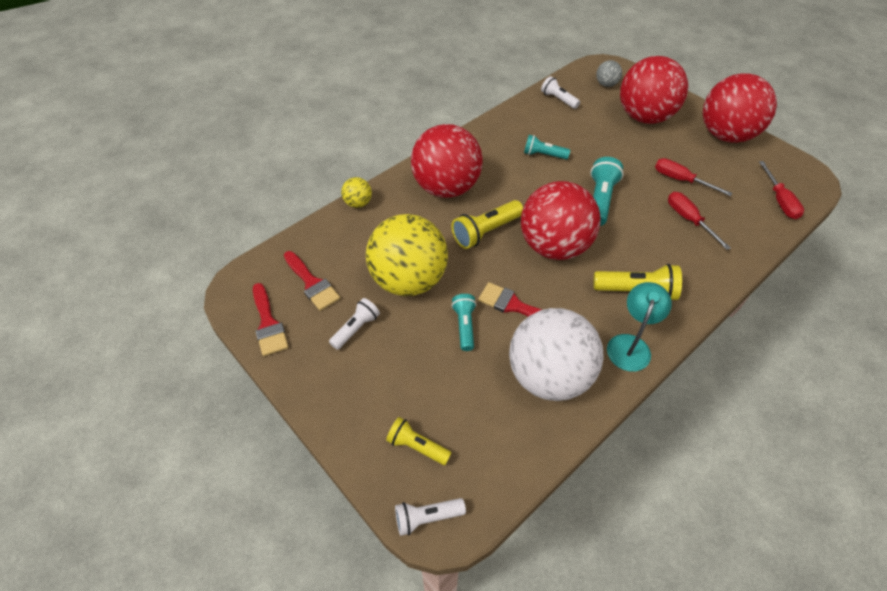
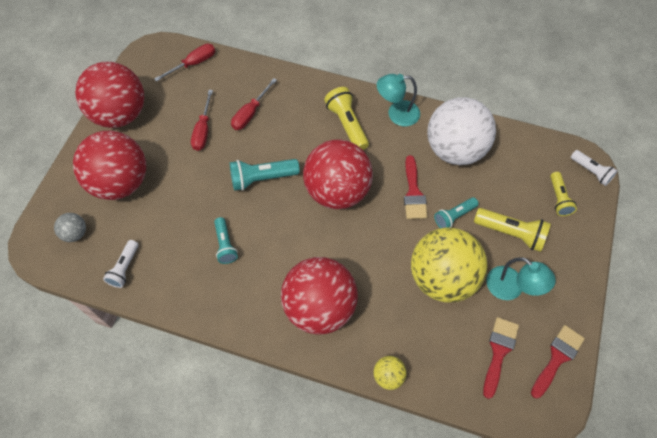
camera: 120 degrees left, 10 degrees up
white flashlight [329,298,380,350] -> turquoise lamp [486,257,556,300]
yellow flashlight [452,200,523,249] -> yellow flashlight moved to [474,208,551,252]

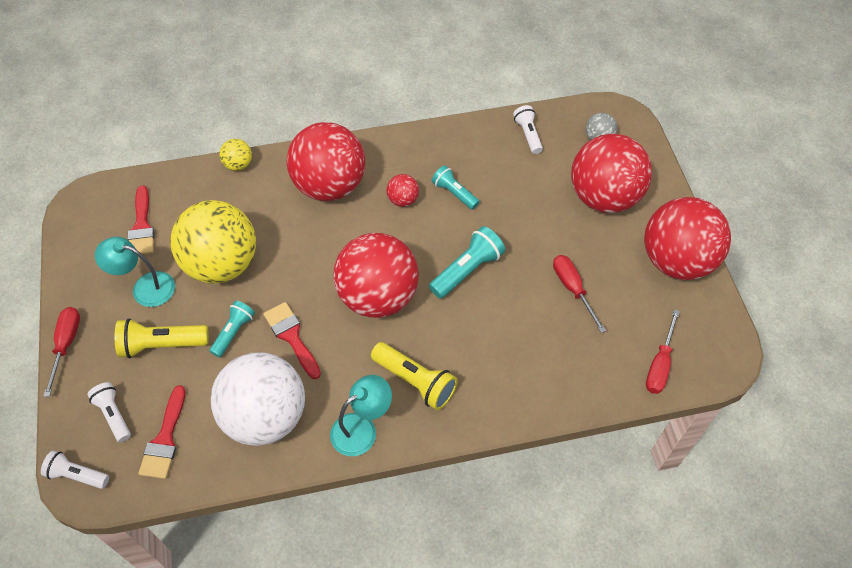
camera: 150 degrees right, 5 degrees down
red screwdriver [231,78,277,130] -> red screwdriver moved to [43,307,80,397]
red brush [531,325,585,398] -> red brush moved to [138,385,186,479]
yellow flashlight [550,172,577,216] -> white flashlight [87,382,131,442]
none -> red ball [387,174,419,207]

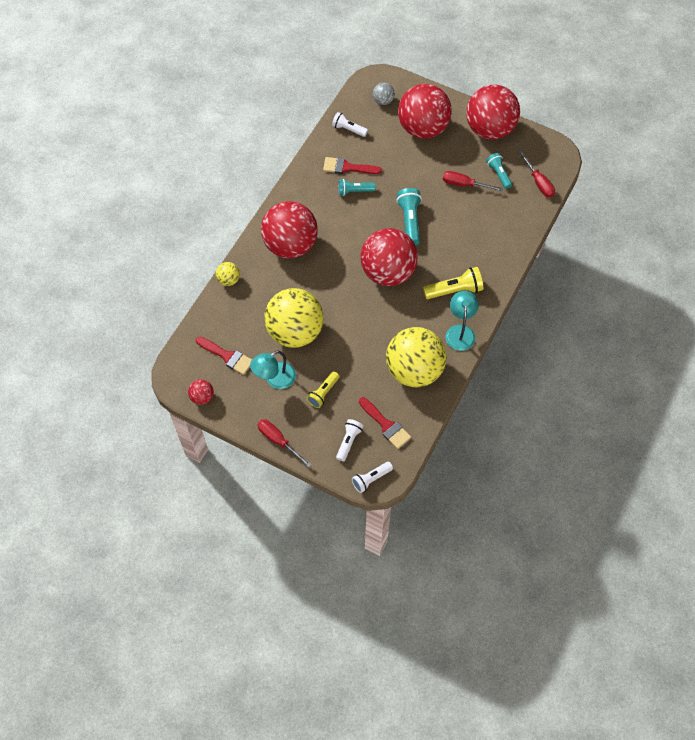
camera: 50 degrees left, 5 degrees up
white flashlight [87,382,131,442] -> white flashlight turned 105 degrees clockwise [336,419,363,462]
yellow flashlight [115,318,209,358] -> yellow flashlight [307,371,339,408], size x0.66
turquoise flashlight [210,301,255,357] -> turquoise flashlight moved to [486,153,512,189]
white ball [211,353,305,446] -> yellow ball [386,327,447,388]
red brush [263,302,321,379] -> red brush moved to [323,157,382,174]
red ball [387,174,419,207] -> red ball moved to [188,379,214,405]

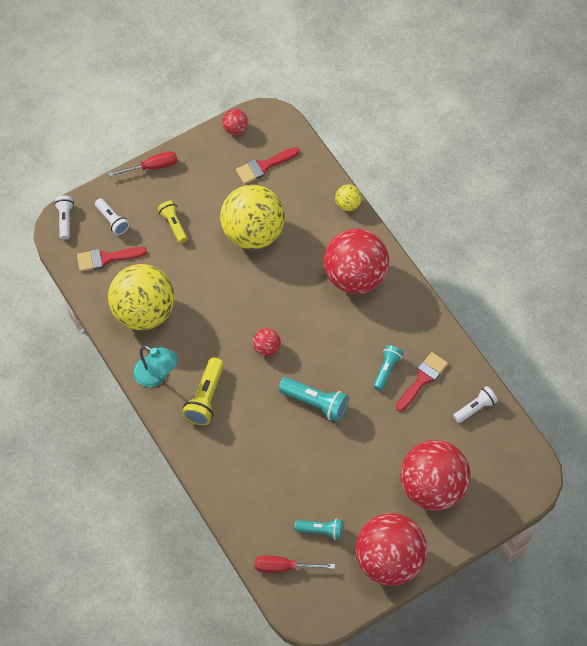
camera: 120 degrees right, 0 degrees up
turquoise lamp [250,351,296,389] -> none
red ball [360,228,418,286] -> red ball [253,328,281,356], size x0.42
grey ball [373,82,395,105] -> none
red screwdriver [443,171,504,191] -> none

